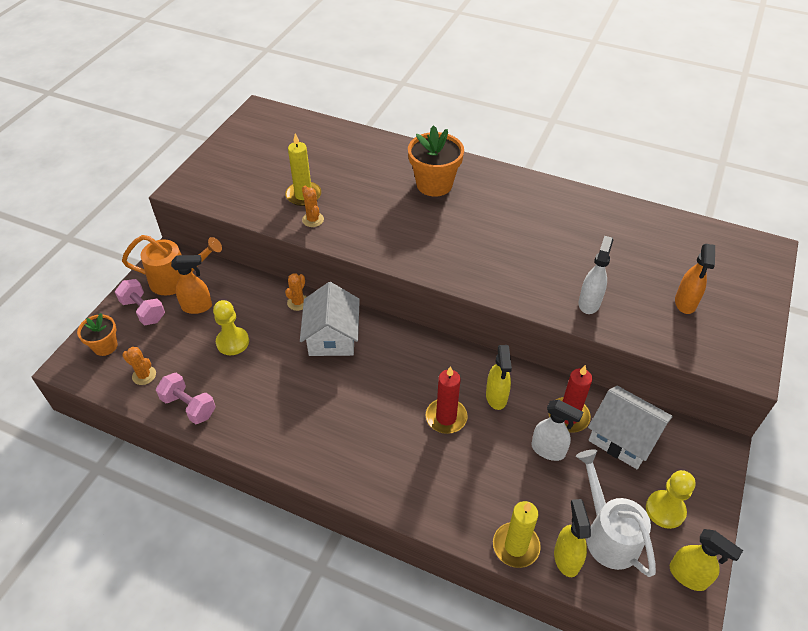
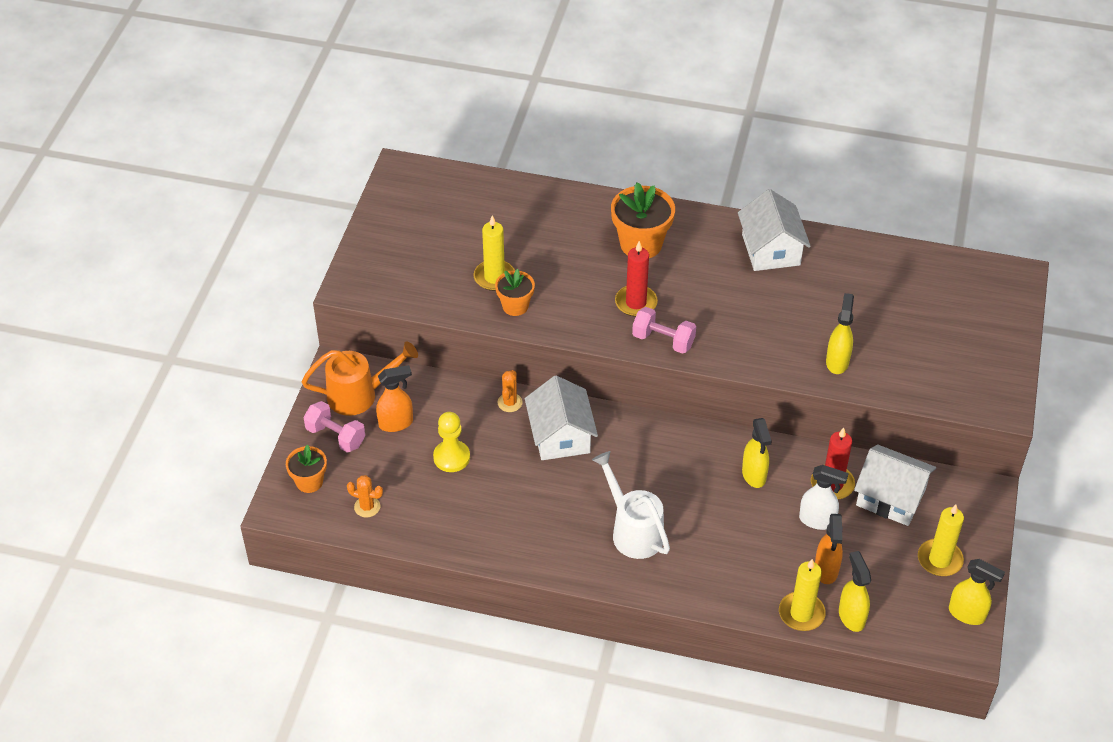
camera: 10 degrees left, 0 degrees up
pink dumbbell [156,373,216,424] -> pink dumbbell moved to [632,307,696,354]
orange cactus [302,186,324,227] -> orange flower pot [495,269,535,316]
red candle [426,366,468,434] -> red candle moved to [615,241,658,317]
white watering can [576,449,656,577] -> white watering can moved to [592,451,670,559]
white spray bottle [579,236,613,314] -> yellow spray bottle [826,293,854,374]
yellow pawn [646,470,696,529] -> yellow candle [918,504,964,576]
orange spray bottle [675,244,715,314] -> orange spray bottle moved to [815,514,843,584]
none -> white house [738,189,811,271]

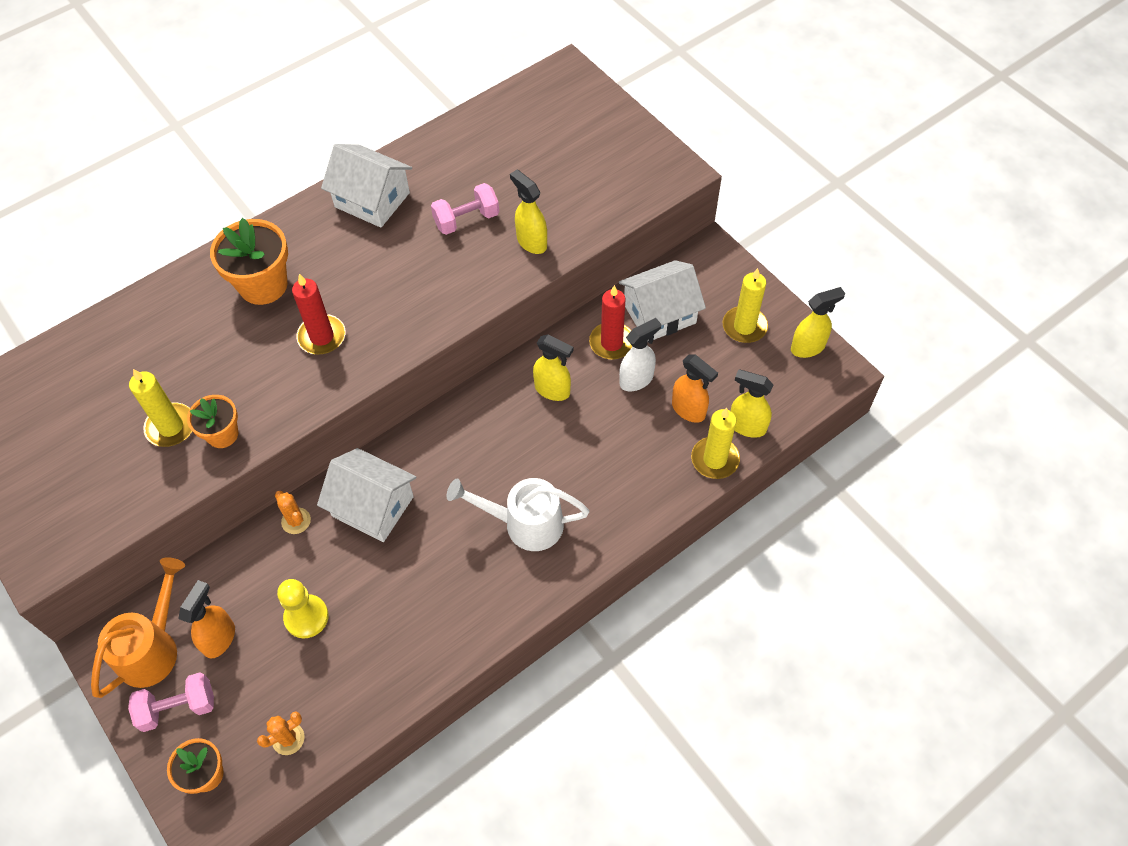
camera: 50 degrees left, 10 degrees up
pink dumbbell [632,307,696,354] -> pink dumbbell moved to [431,183,499,235]

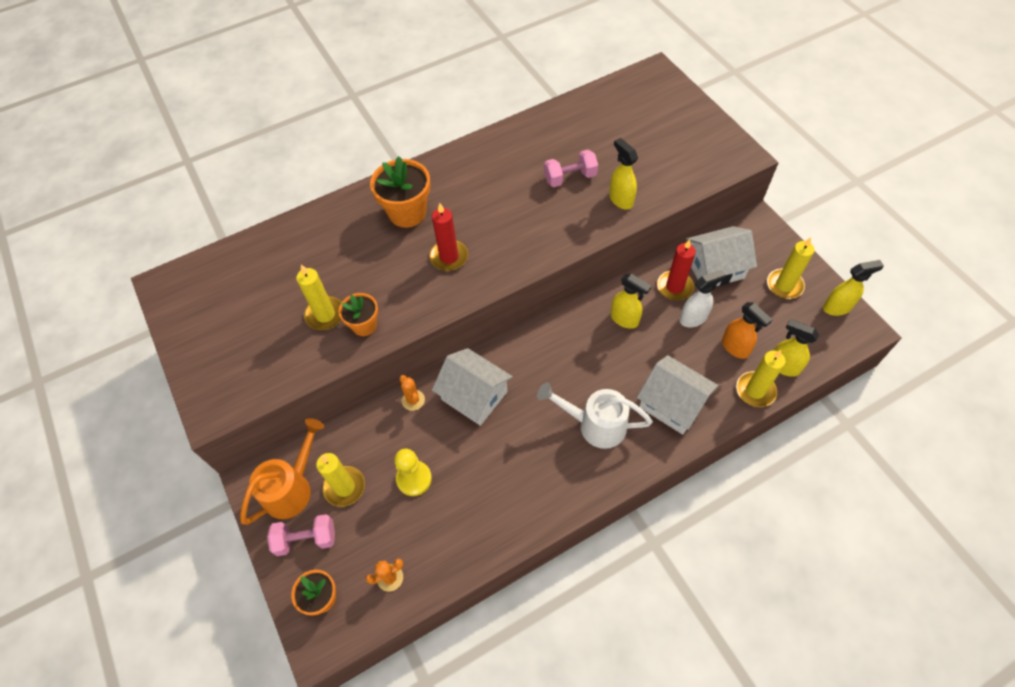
camera: 10 degrees right, 0 degrees up
orange spray bottle [179,580,235,659] -> yellow candle [316,453,365,507]
white house [321,144,412,228] -> white house moved to [637,355,718,435]

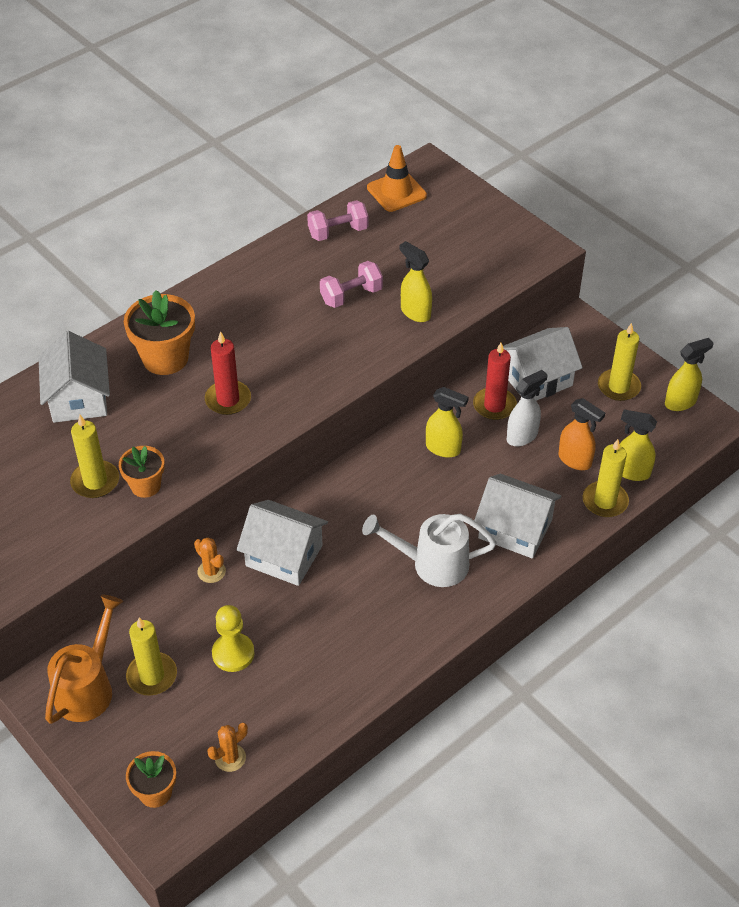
camera: 15 degrees left, 10 degrees down
pink dumbbell [267,514,335,556] -> pink dumbbell moved to [307,200,368,241]
none -> white house [38,331,110,423]
none -> orange traffic cone [367,145,427,212]

